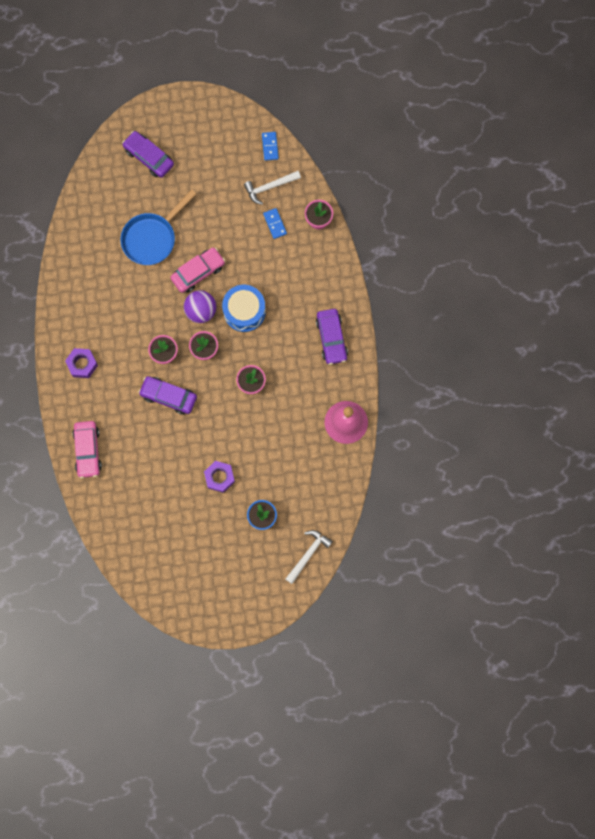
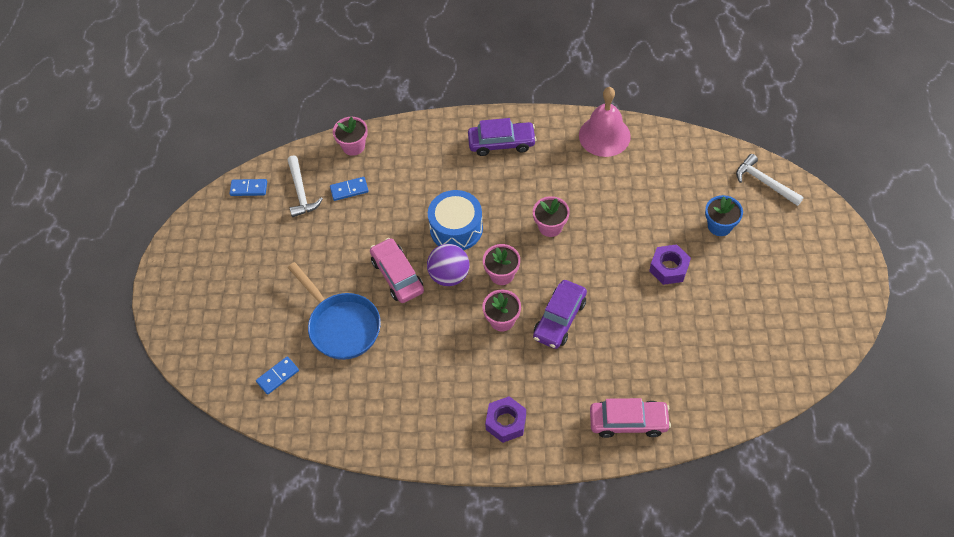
camera: 80 degrees left, 20 degrees down
purple car [122,131,174,178] -> none
none -> blue domino [256,356,299,395]

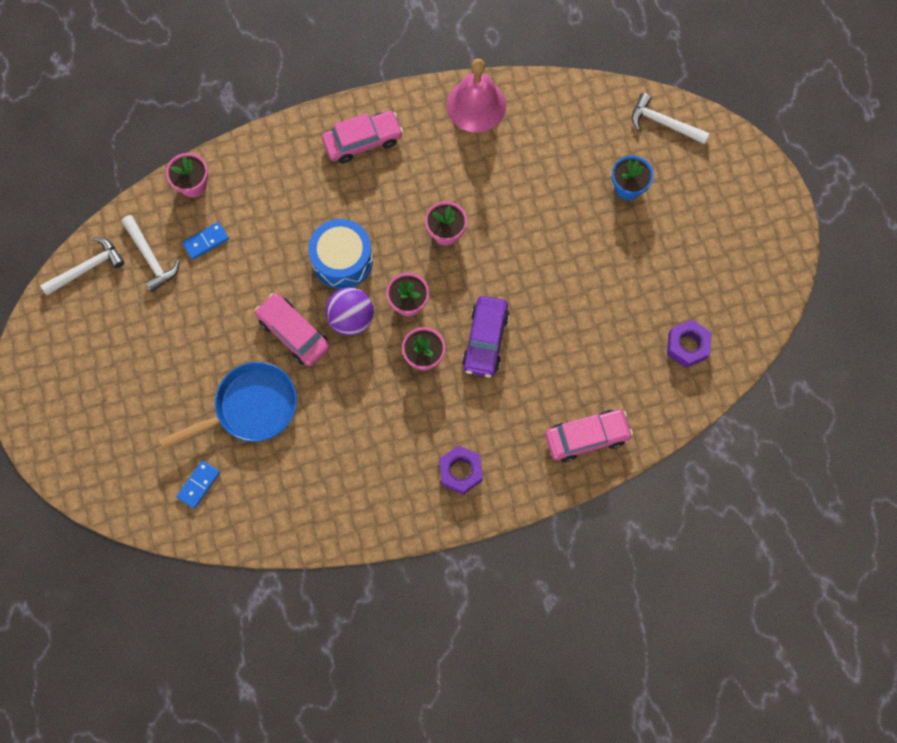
camera: 20 degrees left, 15 degrees up
blue domino [229,179,267,196] -> white hammer [40,238,125,296]
blue pan [288,262,381,360] -> blue pan turned 60 degrees counterclockwise [159,362,297,449]
purple car [468,118,537,156] -> pink car [322,111,403,163]
purple nut [649,244,691,285] -> purple nut moved to [667,320,711,368]

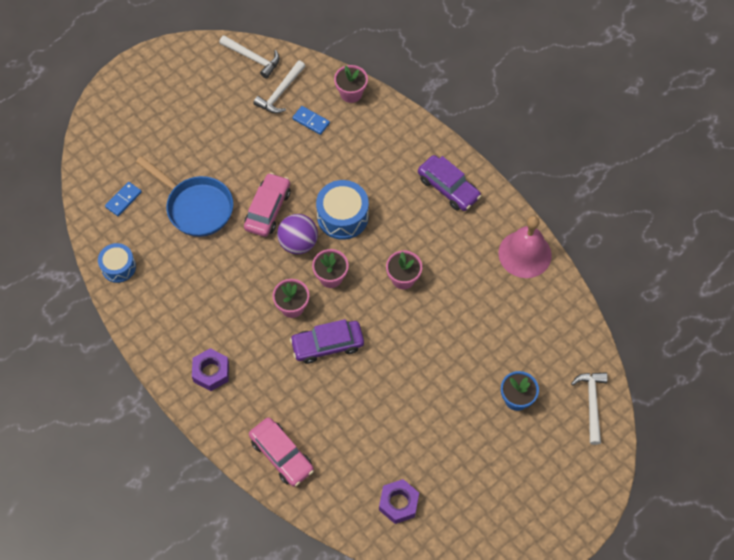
camera: 65 degrees right, 10 degrees down
blue domino [176,460,220,509] -> blue domino turned 60 degrees counterclockwise [105,182,142,216]
pink car [322,111,403,163] -> purple car [418,155,481,211]
none -> blue drum [98,243,136,283]

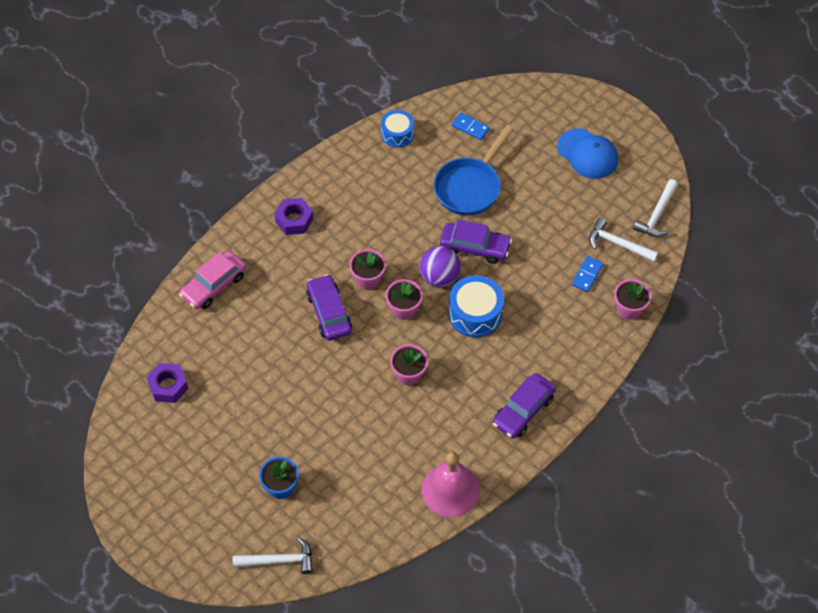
camera: 85 degrees right, 5 degrees down
pink car [244,173,290,237] -> purple car [440,219,512,264]
none -> blue cap [557,128,618,179]

